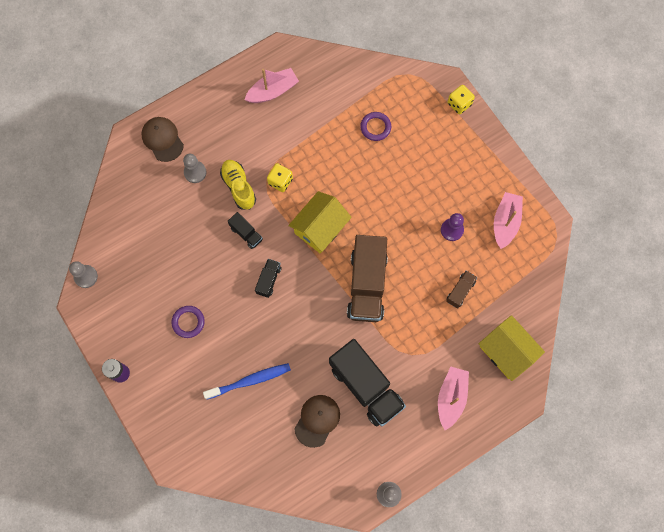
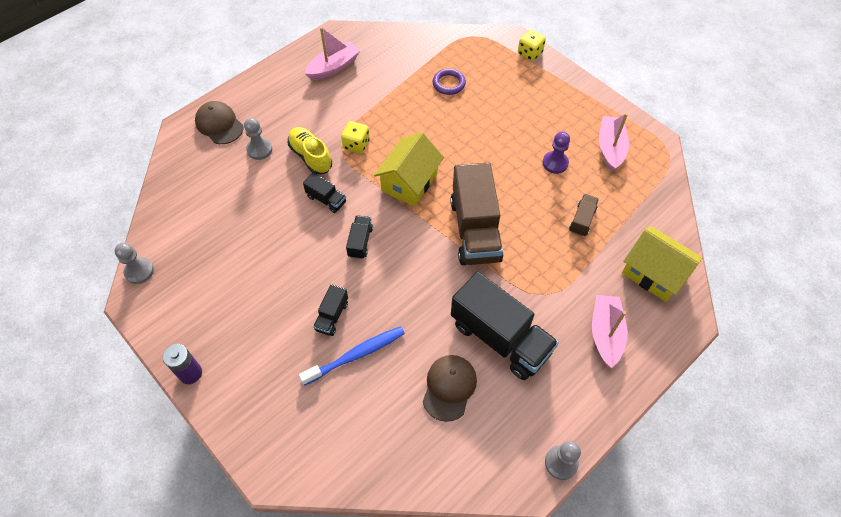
camera: 10 degrees left, 15 degrees down
purple ring [171,306,205,338] -> none
none -> black truck [313,284,348,336]

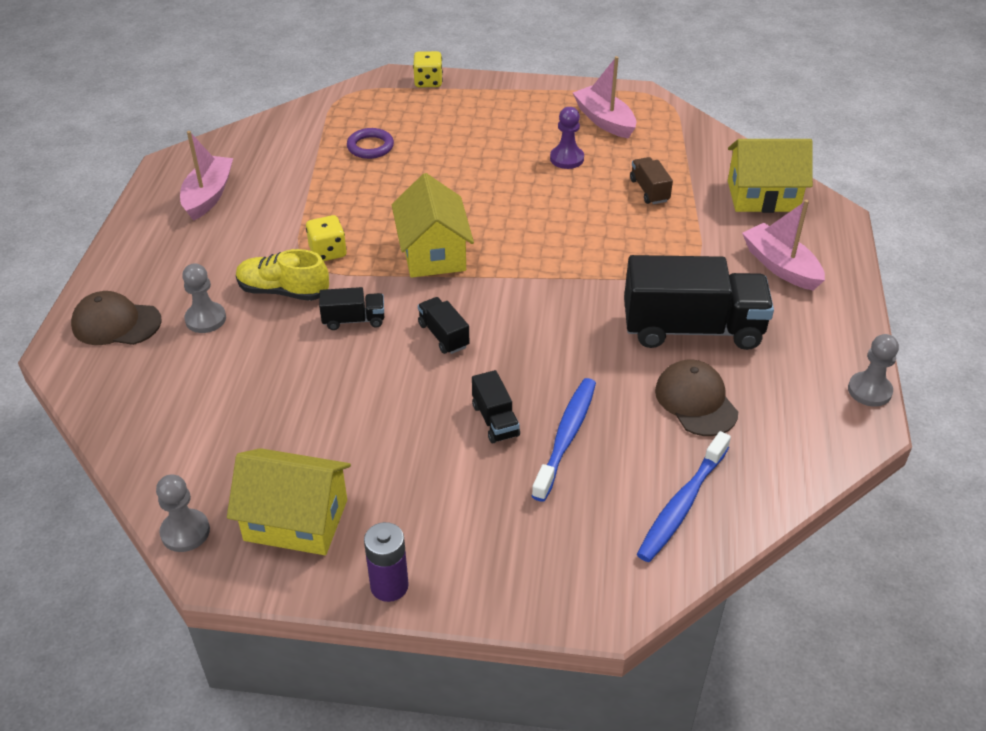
camera: 40 degrees left, 15 degrees down
brown truck [450,163,503,265] -> none
none -> yellow house [227,448,351,555]
none -> blue toothbrush [637,431,731,562]

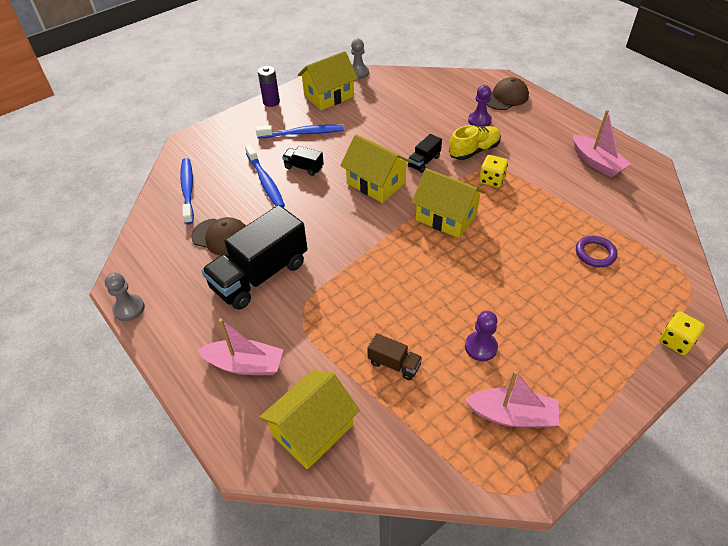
camera: 135 degrees right, 5 degrees up
grey pawn [182,263,226,333] -> purple pawn [468,85,492,127]
black truck [418,297,469,354] -> yellow house [340,134,412,203]
none -> blue toothbrush [256,124,344,138]

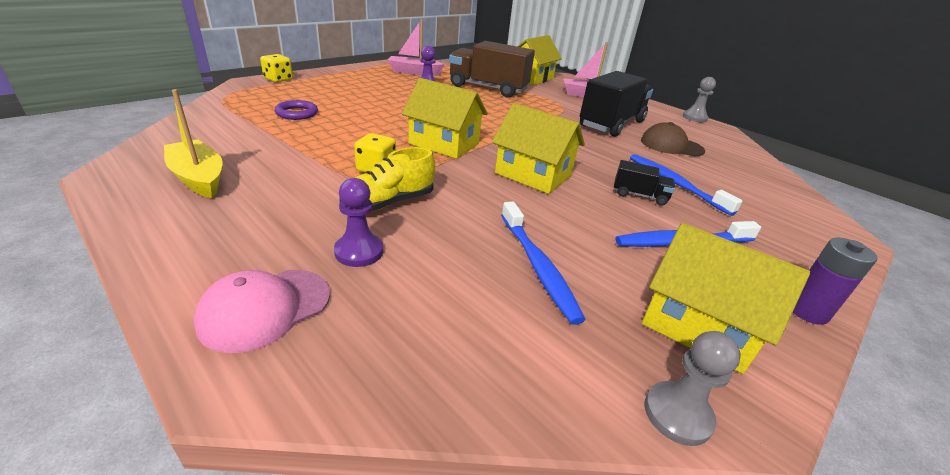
camera: 170 degrees right, 15 degrees down
blue toothbrush [180,158,194,224] -> blue toothbrush moved to [501,201,586,325]
yellow house [298,51,358,110] -> yellow house turned 75 degrees clockwise [642,223,810,374]
brown truck [367,333,422,380] -> brown truck [449,41,535,97], size x2.20
black truck [408,134,442,173] -> none
brown cap [487,77,529,110] -> pink cap [194,270,330,353]
pink boat [573,110,631,177] -> yellow boat [164,89,222,198]

